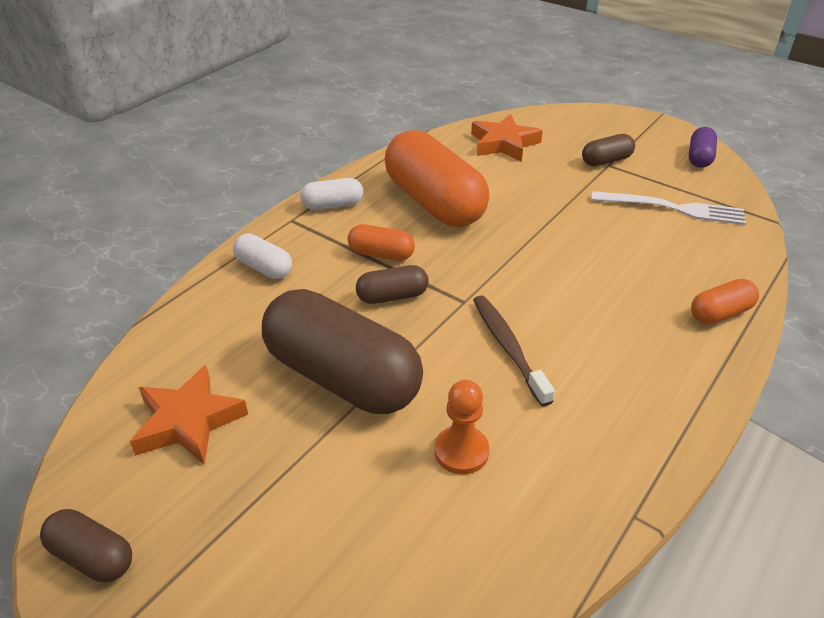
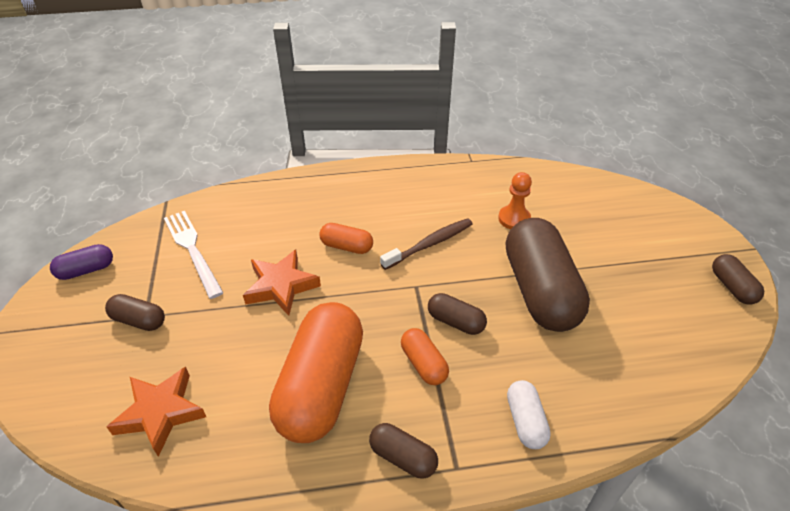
camera: 135 degrees left, 5 degrees up
orange star [130,365,248,464] -> orange star moved to [243,250,321,316]
white capsule [300,178,363,210] -> brown capsule [369,423,438,479]
brown toothbrush [473,295,555,407] -> brown toothbrush turned 150 degrees counterclockwise [380,218,473,270]
orange capsule [691,279,759,324] -> orange capsule moved to [319,223,373,254]

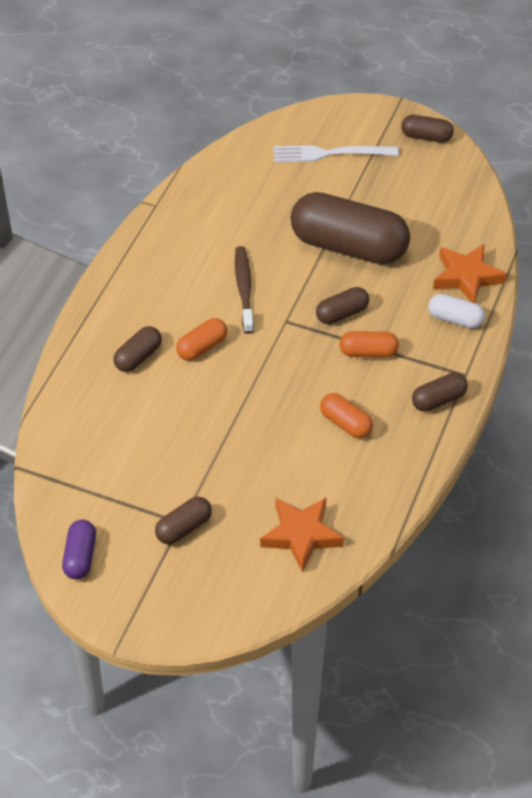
camera: 60 degrees left, 5 degrees up
white fork [164,211,223,299] -> white fork moved to [274,145,399,162]
orange star [243,250,321,316] -> orange star moved to [433,244,507,303]
orange capsule [269,302,363,443] -> orange capsule [320,393,373,438], size x0.46
orange pawn [498,172,532,229] -> none
none -> brown capsule [113,326,162,372]

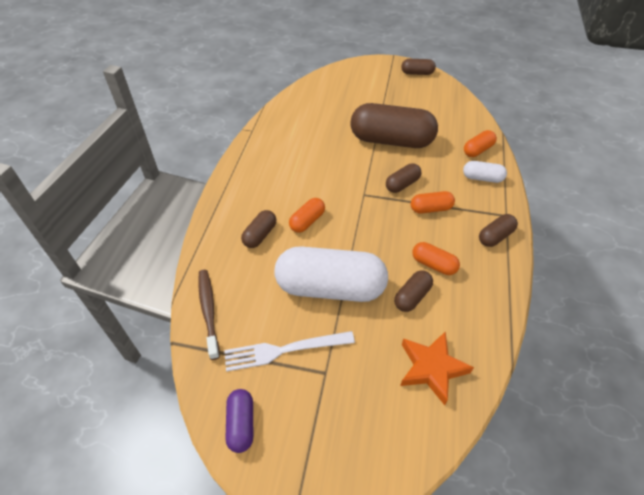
camera: 10 degrees left, 0 degrees up
brown capsule [155,497,212,544] -> brown capsule moved to [394,270,433,312]
brown toothbrush [235,246,254,334] -> brown toothbrush moved to [198,270,220,360]
white fork [274,145,399,162] -> white fork moved to [224,331,355,372]
orange star [433,244,507,303] -> orange capsule [464,130,497,157]
none -> white capsule [274,246,388,302]

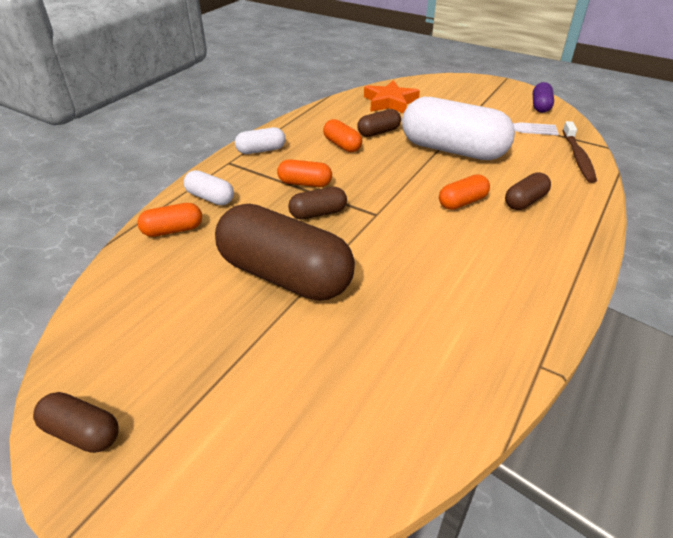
camera: 160 degrees left, 10 degrees down
brown capsule [479,214,518,247] -> white capsule [235,127,286,154]

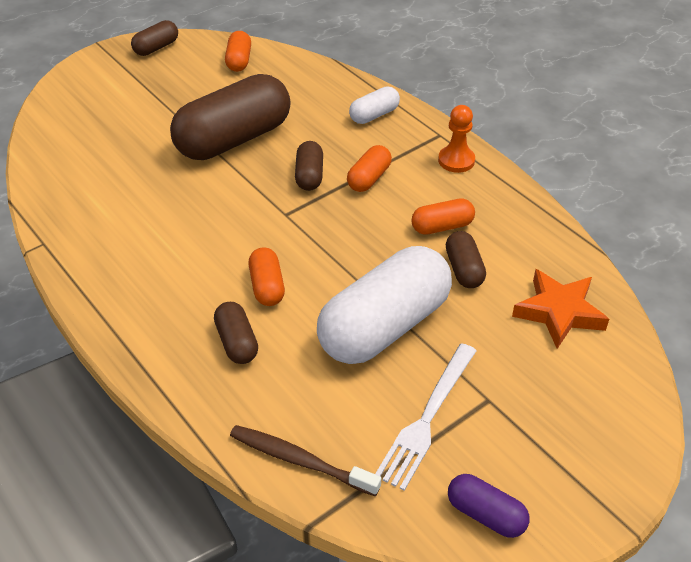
camera: 110 degrees right, 5 degrees up
orange capsule [137,203,202,237] -> orange capsule moved to [225,31,251,72]
white capsule [235,127,286,154] -> orange pawn [438,105,475,173]

